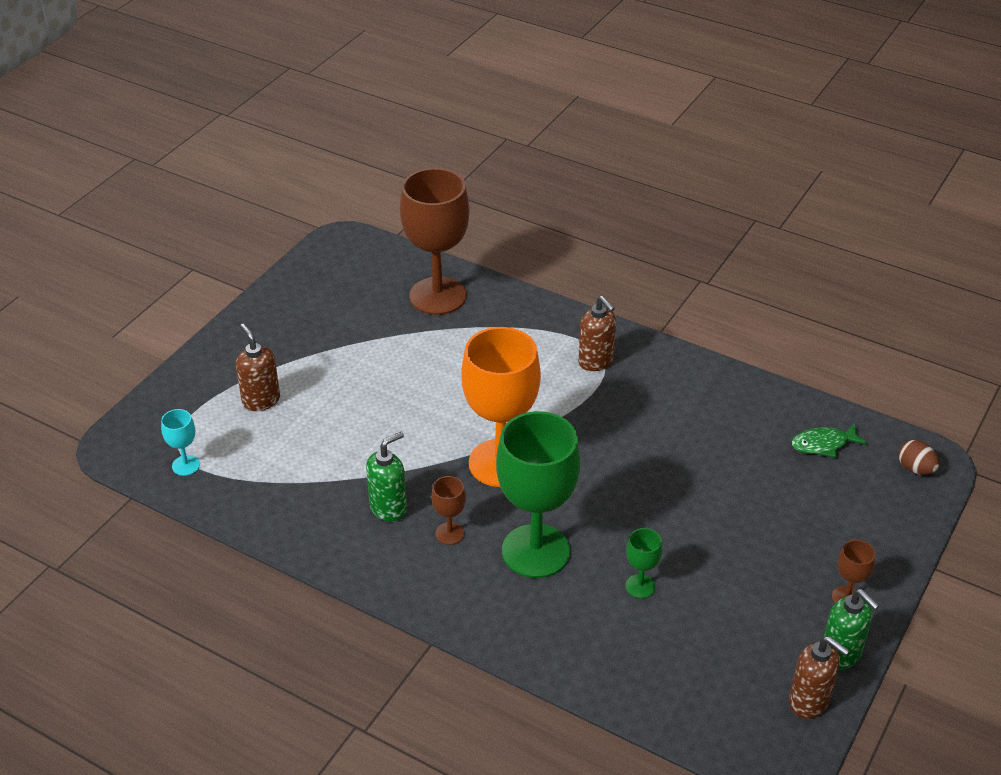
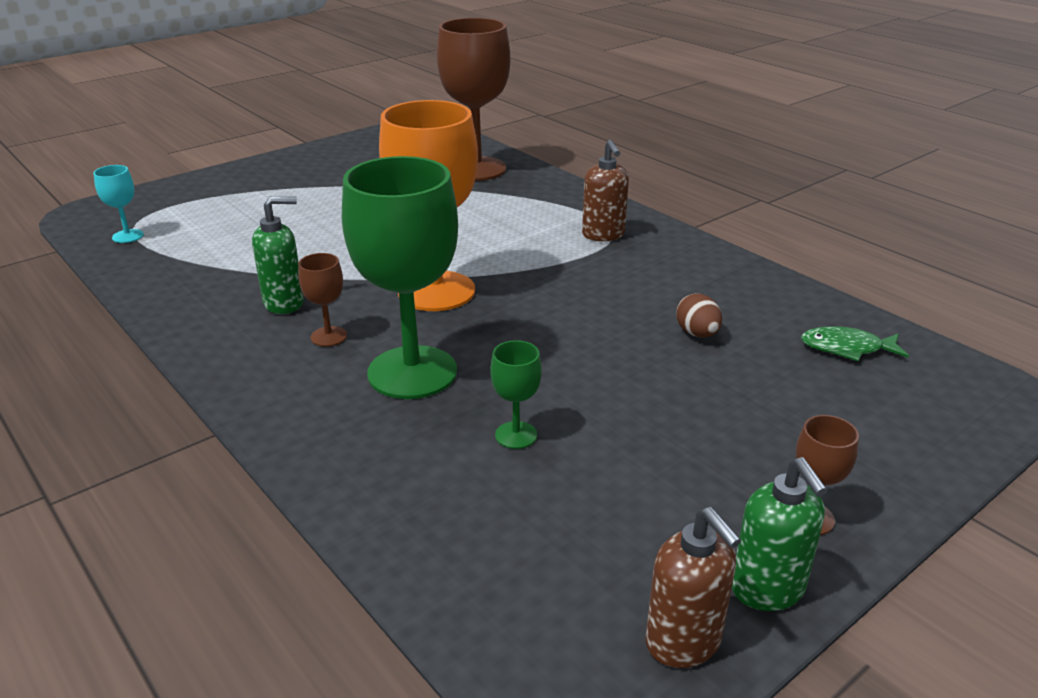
camera: 20 degrees right, 10 degrees down
brown soap dispenser [236,324,280,411] -> none
brown egg [898,440,939,475] -> brown egg moved to [676,293,722,337]

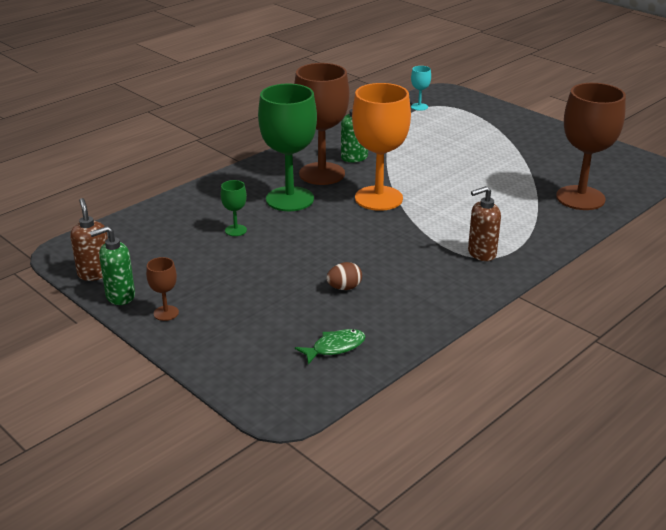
camera: 85 degrees right, 0 degrees up
brown goblet [298,253,347,347] -> brown goblet [294,63,349,185], size x2.33
brown soap dispenser [646,507,741,668] -> brown soap dispenser turned 105 degrees clockwise [70,198,108,281]
green fish [801,326,909,361] -> green fish turned 60 degrees clockwise [295,329,366,365]

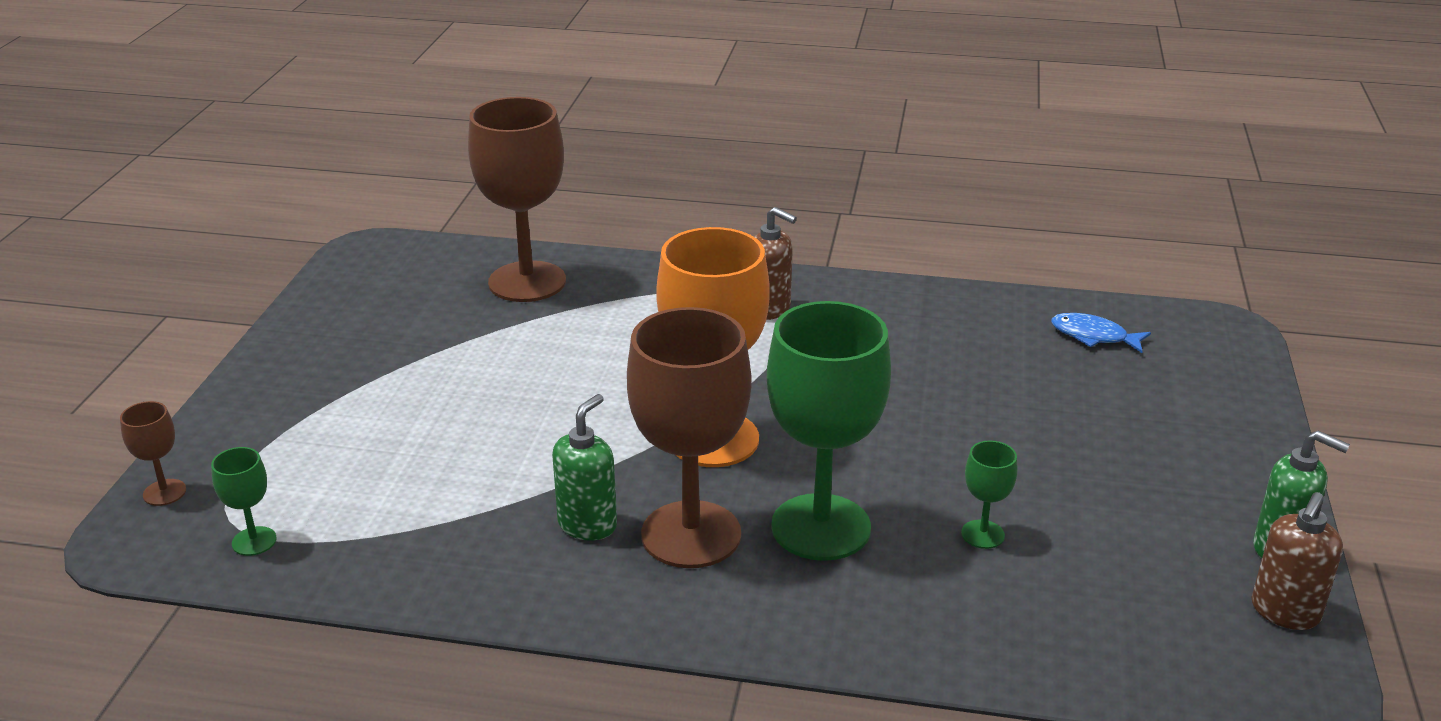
camera: 125 degrees left, 0 degrees up
brown goblet [146,257,179,321] -> brown goblet moved to [120,401,186,506]
green fish [295,329,366,365] -> blue fish [1051,313,1151,353]
brown egg [326,262,362,290] -> none
turquoise goblet [411,66,431,111] -> green goblet [211,447,277,556]

